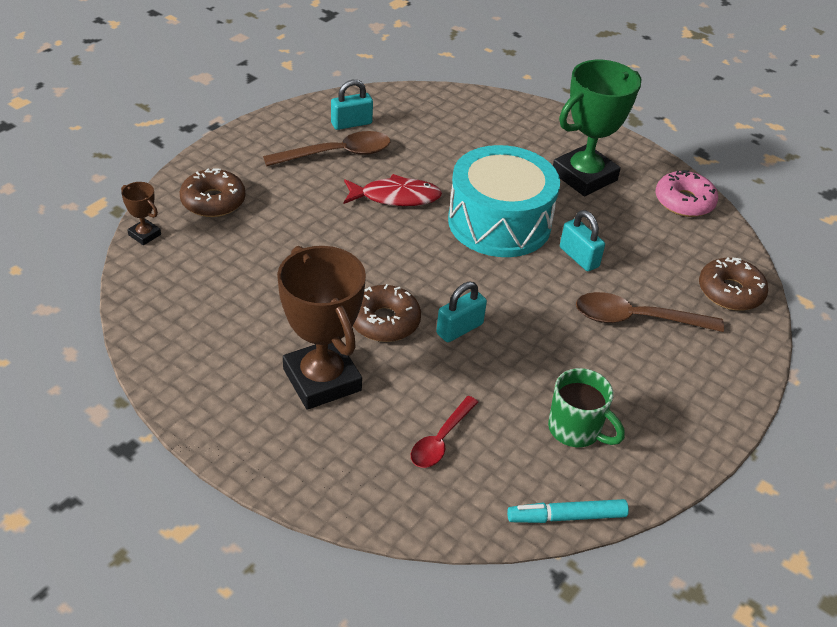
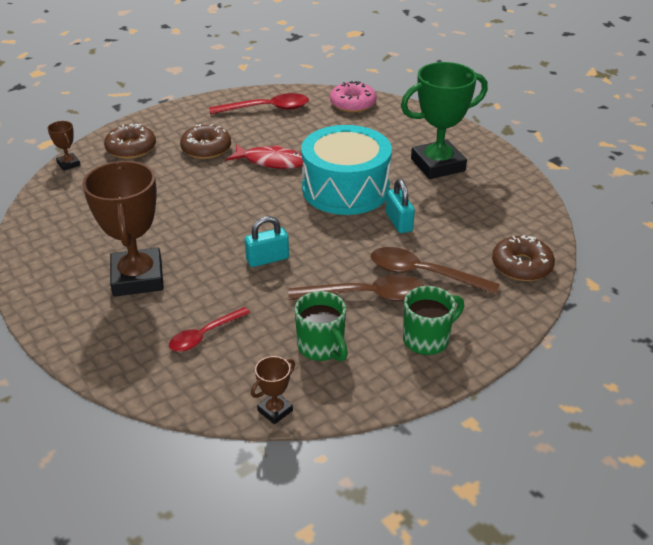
camera: 20 degrees right, 5 degrees down
brown spoon [263,131,390,166] -> brown spoon moved to [288,275,424,301]
turquoise padlock [331,80,373,130] -> red spoon [209,93,309,114]
brown donut [353,284,421,342] -> brown donut moved to [180,124,231,159]
turquoise marker [507,499,629,523] -> brown trophy [251,356,295,424]
pink donut [656,170,718,217] -> pink donut moved to [330,81,376,112]
none -> green mug [403,286,464,355]

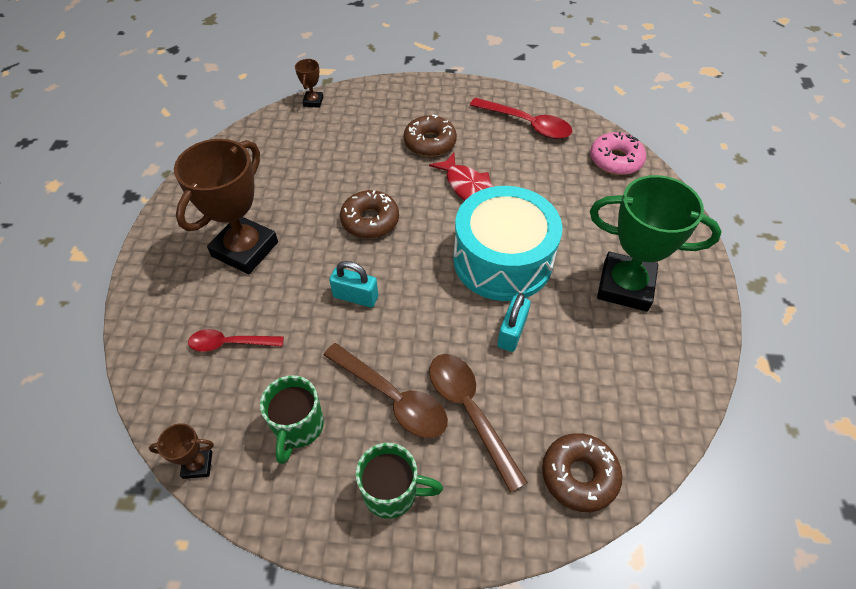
camera: 40 degrees right, 15 degrees up
brown donut [104,123,156,159] -> brown donut moved to [340,190,399,239]

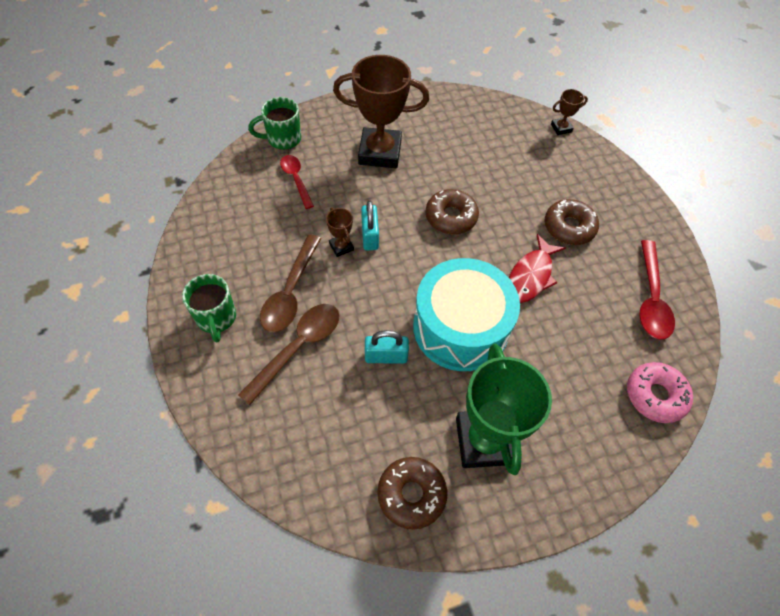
camera: 65 degrees right, 5 degrees up
brown trophy [149,423,214,479] -> brown trophy moved to [326,208,354,257]
green mug [260,375,324,464] -> green mug moved to [248,97,301,150]
brown donut [542,433,622,512] -> brown donut moved to [377,457,448,529]

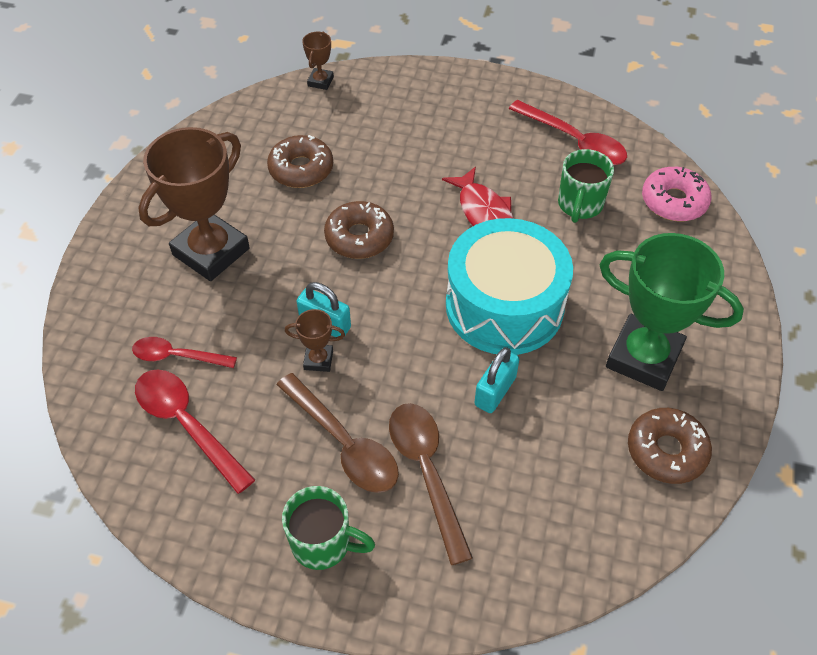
camera: 55 degrees left, 5 degrees down
green mug [248,97,301,150] -> green mug moved to [558,149,614,223]
brown donut [544,199,599,245] -> brown donut moved to [267,135,333,188]
none -> red spoon [135,369,255,494]

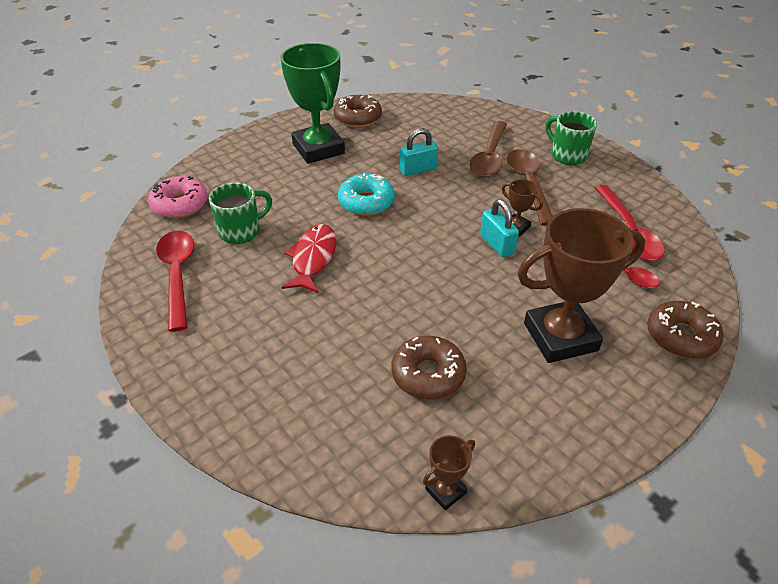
camera: 145 degrees left, 10 degrees down
brown trophy [302,31,334,90] -> brown trophy moved to [423,435,475,510]
brown donut [324,201,394,259] -> brown donut moved to [647,301,724,359]
turquoise drum [446,218,573,355] -> turquoise donut [338,173,395,215]

